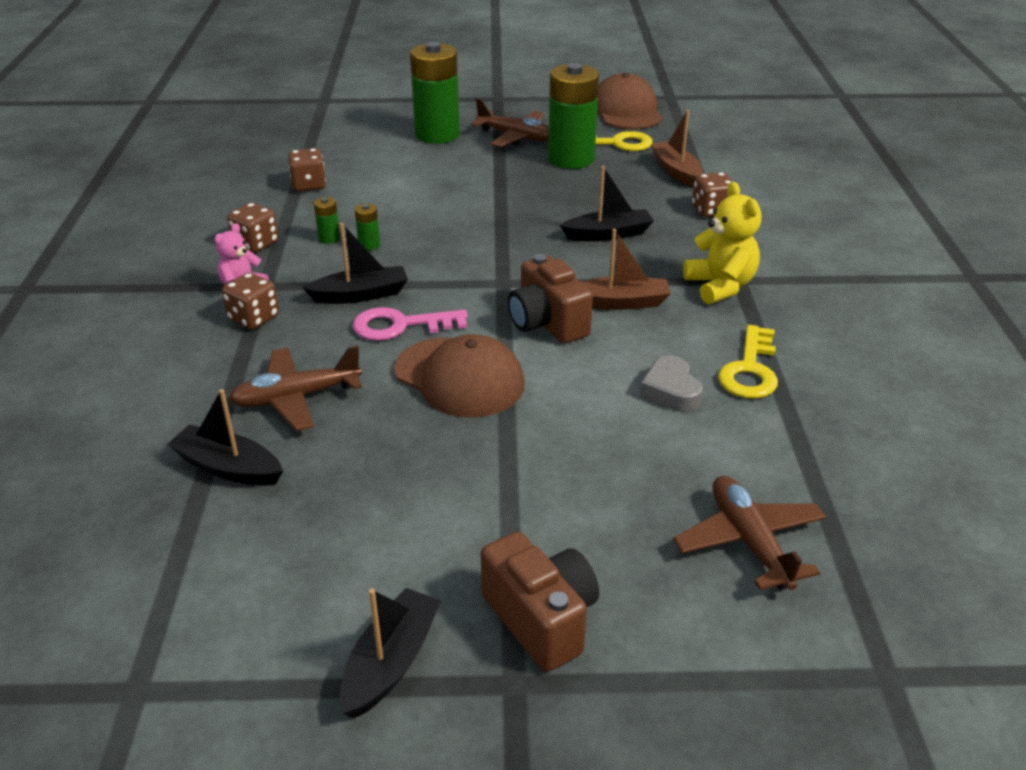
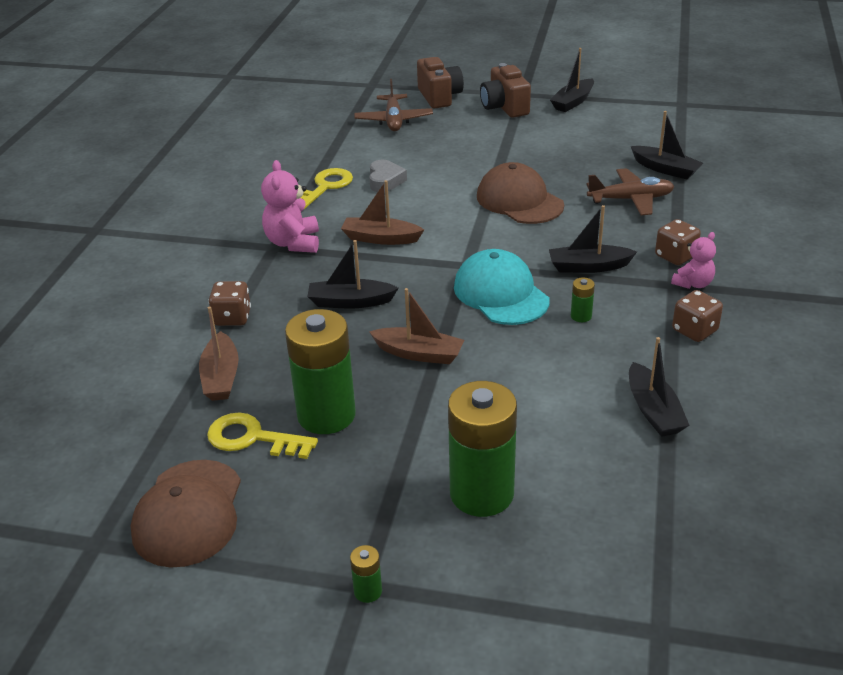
camera: 165 degrees left, 0 degrees up
brown dice [288,148,326,191] -> black boat [629,337,689,437]
green battery [314,197,340,244] -> green battery moved to [350,545,382,603]
pink key [352,307,468,341] -> none
brown plane [471,98,549,147] -> none
brown camera [508,254,593,344] -> brown camera moved to [417,57,464,109]
yellow teddy bear [683,182,761,304] -> pink teddy bear [261,160,319,253]
none -> brown boat [369,288,464,364]
none -> turquoise cap [454,249,550,325]

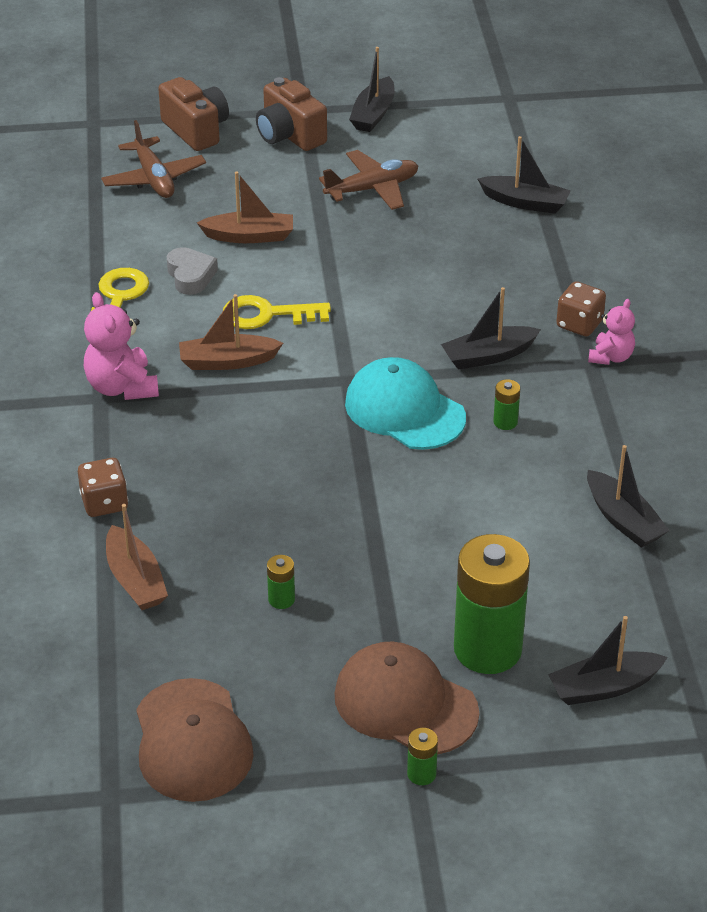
camera: 20 degrees left, 5 degrees up
yellow key [207,413,318,459] -> yellow key moved to [223,295,331,329]
green battery [285,309,356,434] -> green battery [267,555,295,609], size x0.40
black boat [307,240,398,308] -> black boat moved to [548,616,668,705]
brown boat [369,288,464,364] -> brown boat moved to [197,172,293,243]
brown cap [477,162,564,224] -> brown cap moved to [334,641,479,755]
brown plane [587,168,675,215] -> brown plane moved to [319,150,418,210]
brown dice [672,290,723,342] -> none

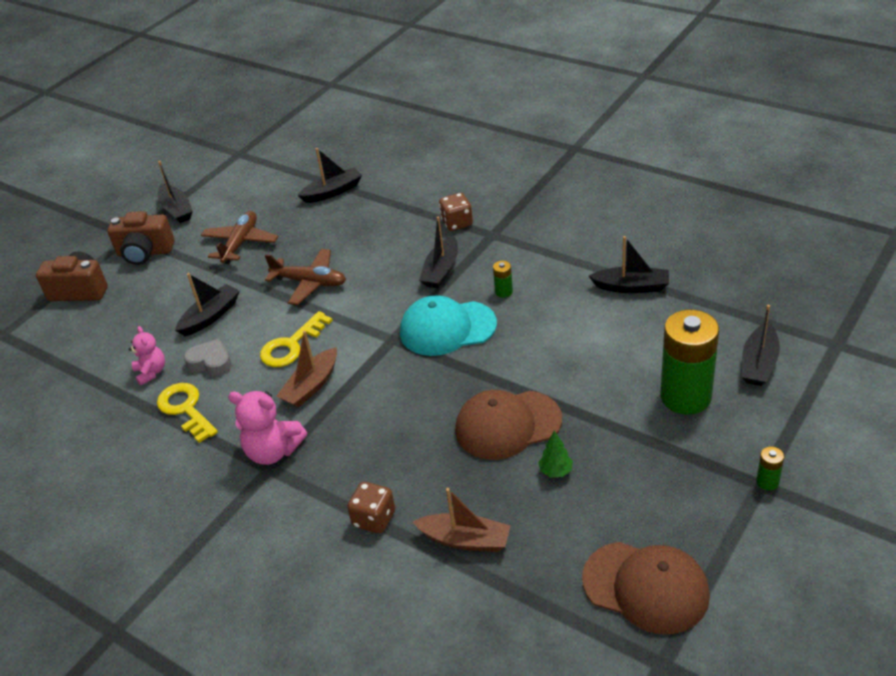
camera: 45 degrees left, 0 degrees up
brown plane [101,120,206,198] -> brown plane moved to [264,249,346,305]
brown boat [197,172,293,243] -> black boat [175,273,240,336]
green battery [267,555,295,609] -> green tree [538,430,573,477]
brown cap [334,641,479,755] -> brown cap moved to [455,390,562,460]
pink teddy bear [588,299,635,365] -> pink teddy bear moved to [129,326,165,385]

